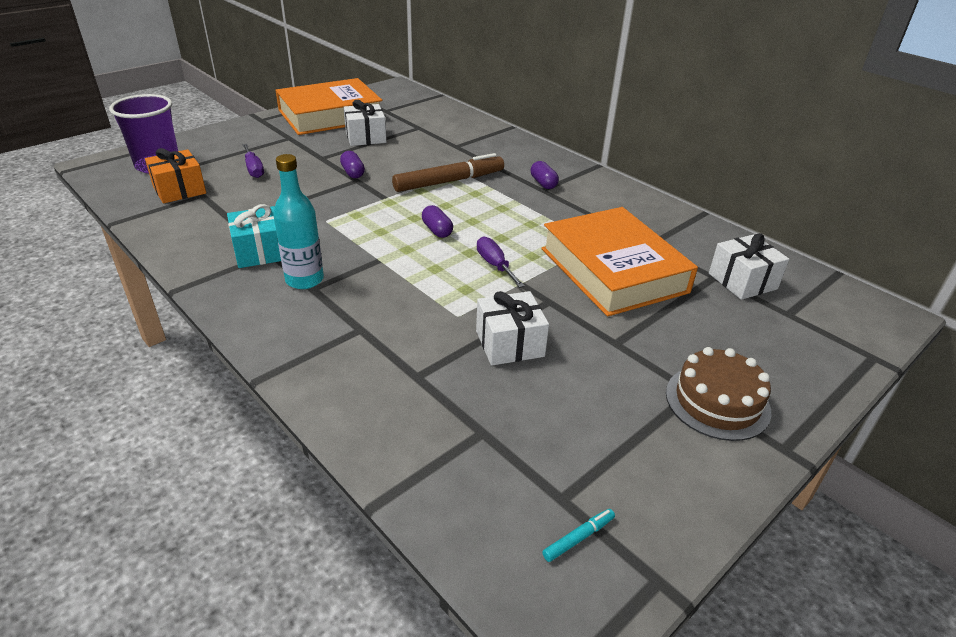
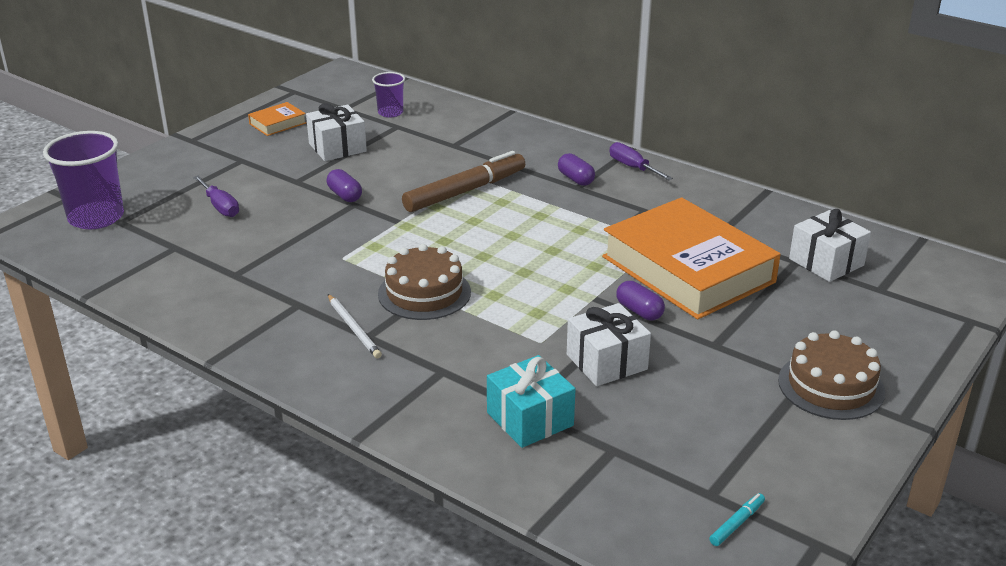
camera: 10 degrees left, 5 degrees down
orange gift [145,148,206,204] -> none
turquoise gift [227,204,281,268] -> turquoise gift moved to [487,355,576,448]
turquoise bottle [273,154,324,289] -> white pencil [328,294,382,358]
orange book [275,78,382,135] -> orange book [248,102,306,136], size x0.40
purple capsule [422,205,453,238] -> purple capsule moved to [616,281,665,320]
purple screwdriver [477,237,525,288] -> purple screwdriver moved to [610,142,673,180]
none -> purple cup [372,72,405,118]
none -> brown cake [378,244,471,320]

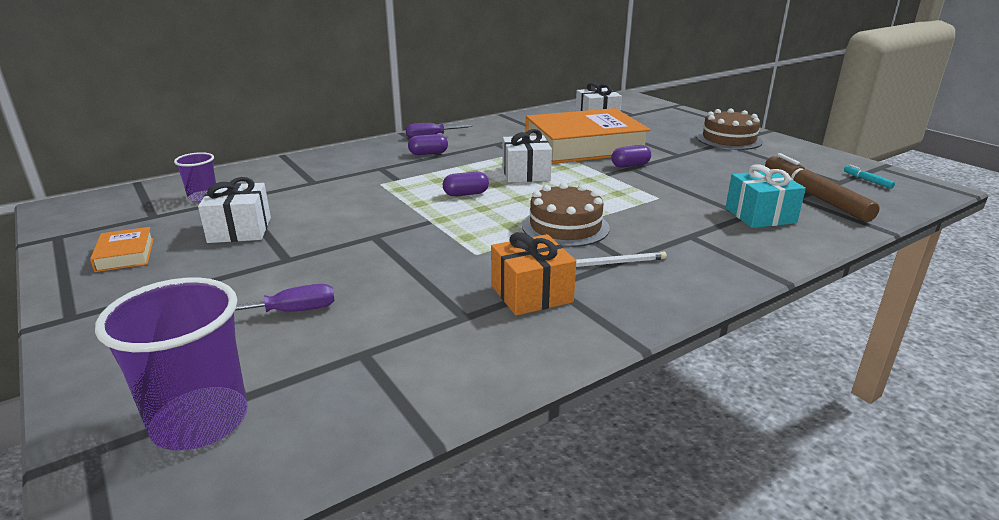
camera: 70 degrees left, 5 degrees down
purple capsule [327,169,362,202] -> purple capsule moved to [443,172,489,196]
brown marker [402,151,525,212] -> brown marker moved to [765,153,880,222]
white gift [567,303,651,386] -> white gift moved to [502,129,552,183]
none -> orange gift [491,232,576,316]

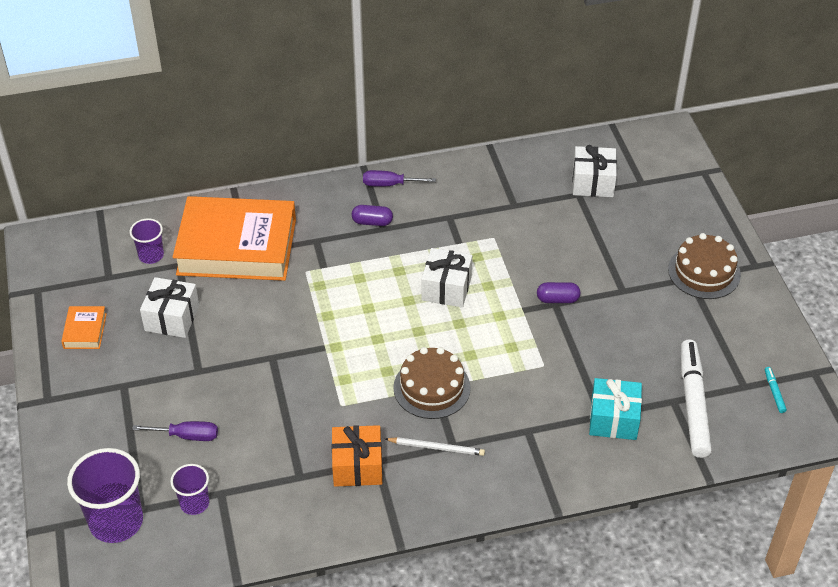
camera: 20 degrees right, 20 degrees up
purple capsule [443,172,489,196] -> none
orange book [525,108,651,164] -> orange book moved to [173,196,296,281]
brown marker [765,153,880,222] -> white marker [681,339,712,458]
none -> purple cup [170,464,209,515]

